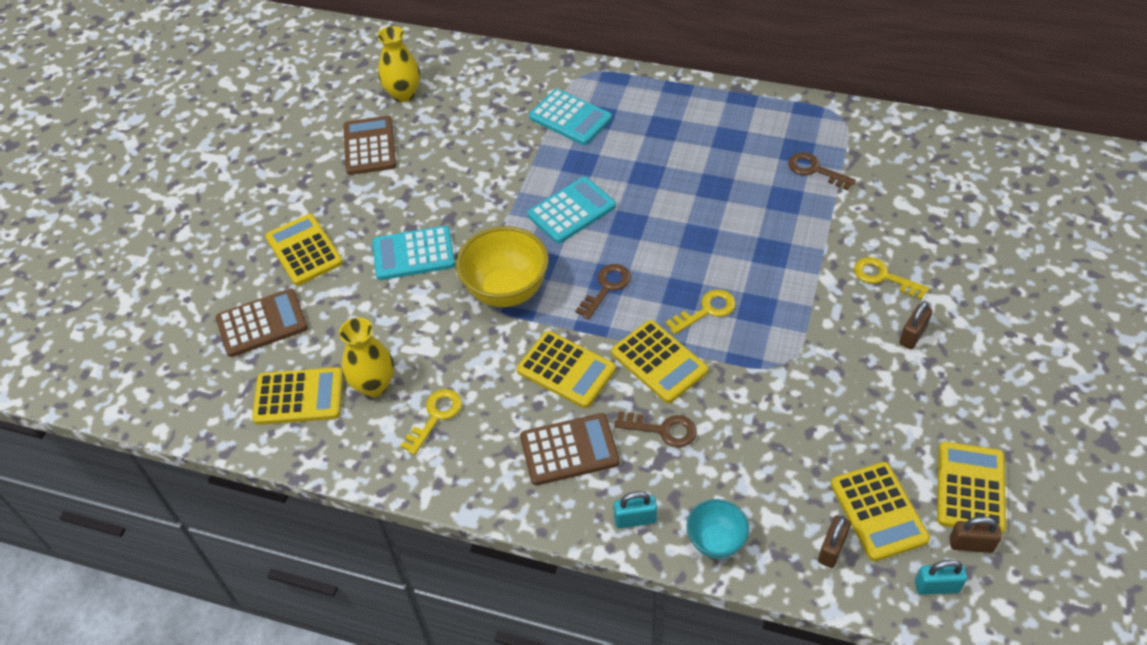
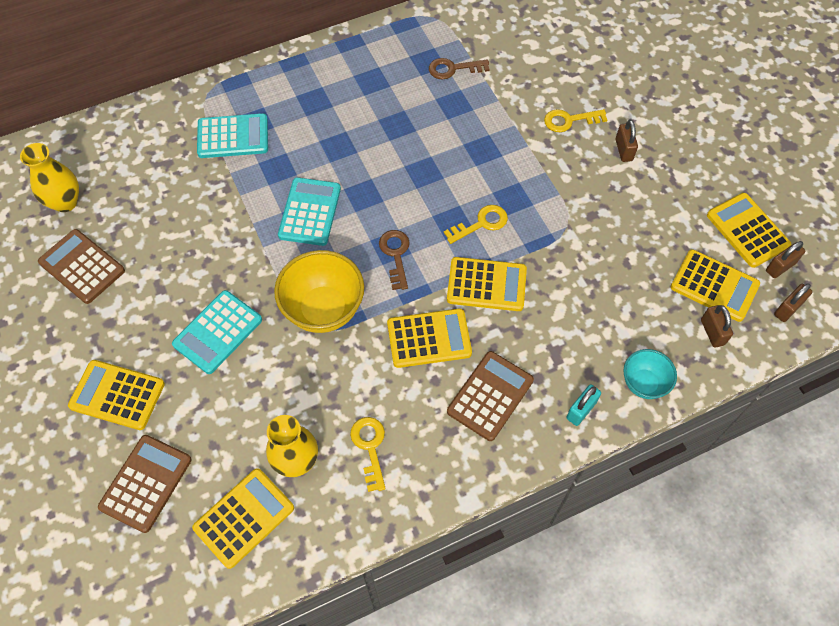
camera: 45 degrees left, 10 degrees up
brown key [614,411,697,447] -> none
yellow key [665,289,736,335] -> yellow key turned 45 degrees clockwise [444,205,508,244]
turquoise padlock [915,560,967,595] -> brown padlock [774,283,812,322]

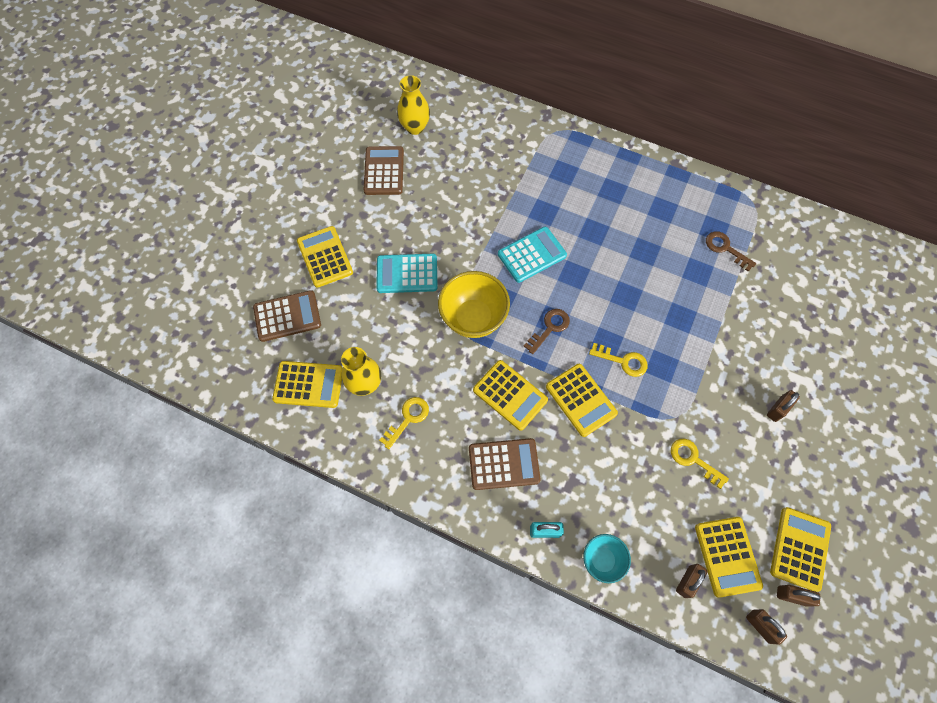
camera: 50 degrees right, 5 degrees up
turquoise calculator [197,113,268,158] -> none
yellow key [544,109,607,132] -> yellow key moved to [671,439,729,489]
brown padlock [774,283,812,322] -> brown padlock turned 45 degrees clockwise [746,609,787,645]

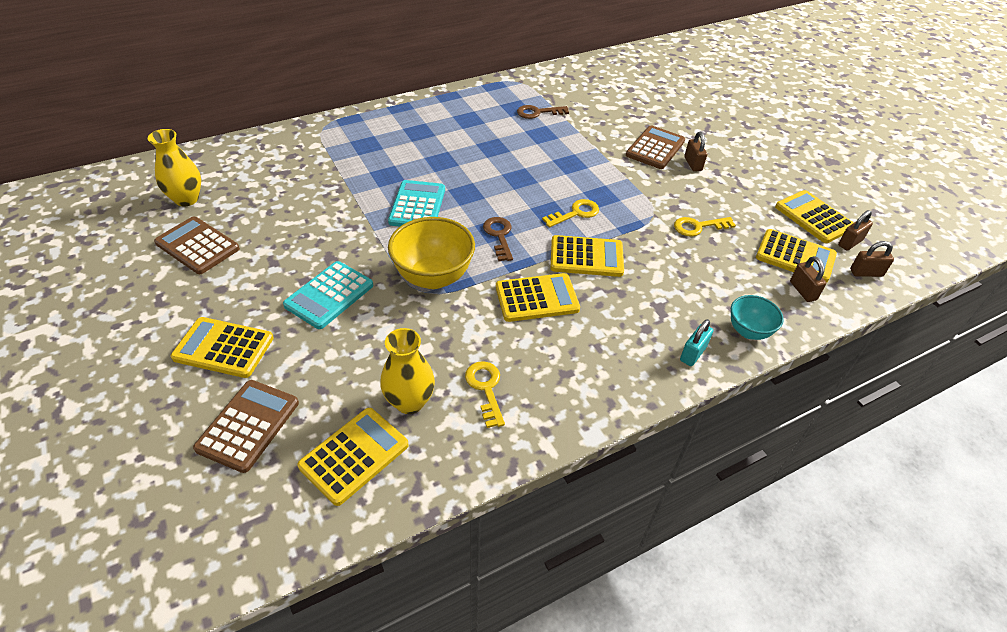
camera: 55 degrees left, 20 degrees down
brown calculator [469,438,541,490] -> brown calculator moved to [626,126,685,169]

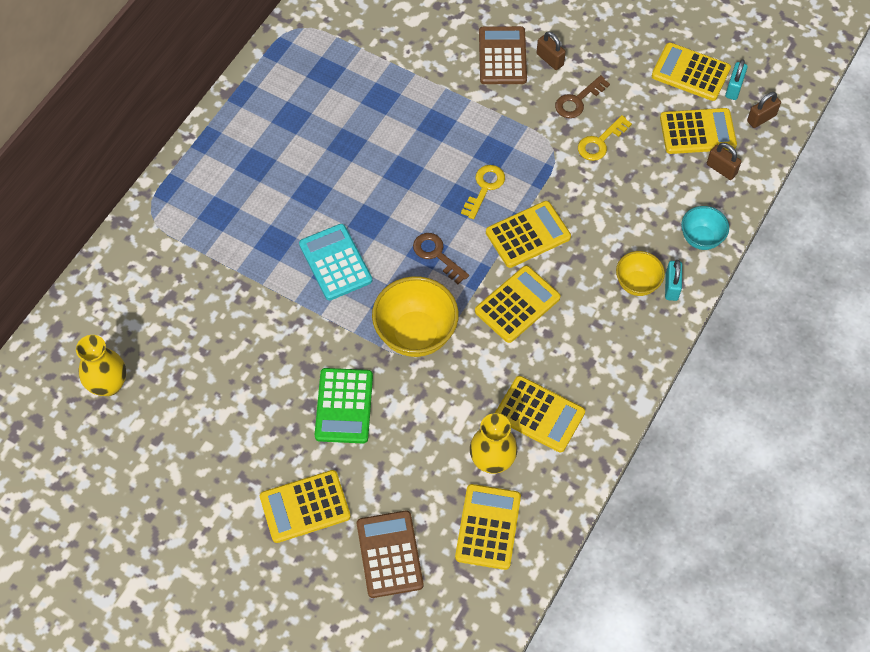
camera: 30 degrees left, 15 degrees up
brown calculator [154,216,240,274] -> none
turquoise calculator [283,261,373,329] -> green calculator [315,368,373,443]
yellow key [465,361,505,428] -> yellow calculator [495,376,585,453]
brown key [517,105,569,119] -> brown key moved to [555,75,610,118]
brown padlock [838,210,873,251] -> turquoise padlock [725,59,748,100]
none -> yellow bowl [616,251,665,296]

